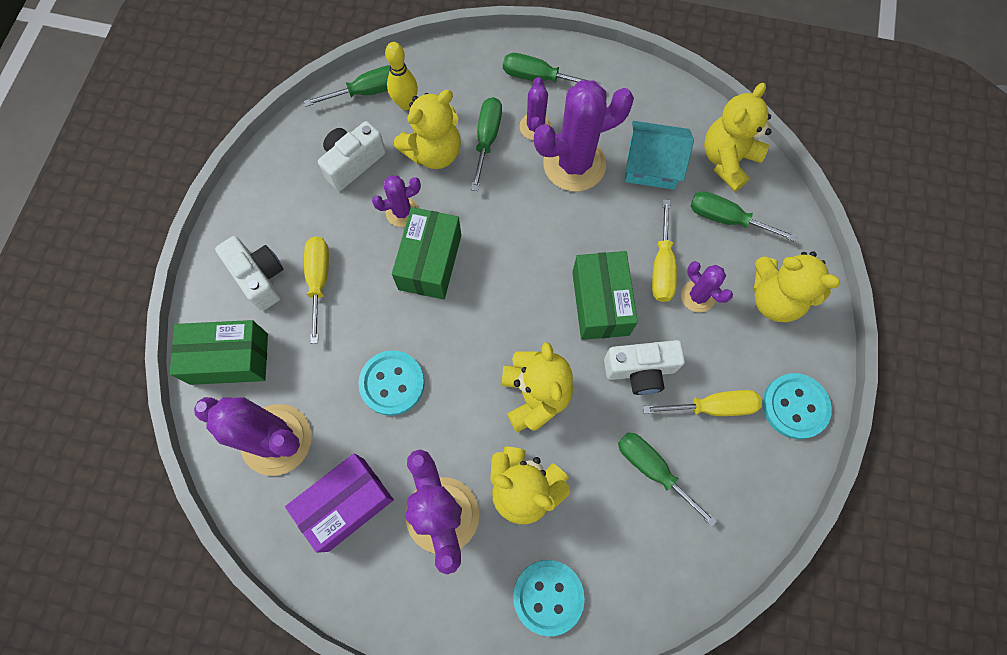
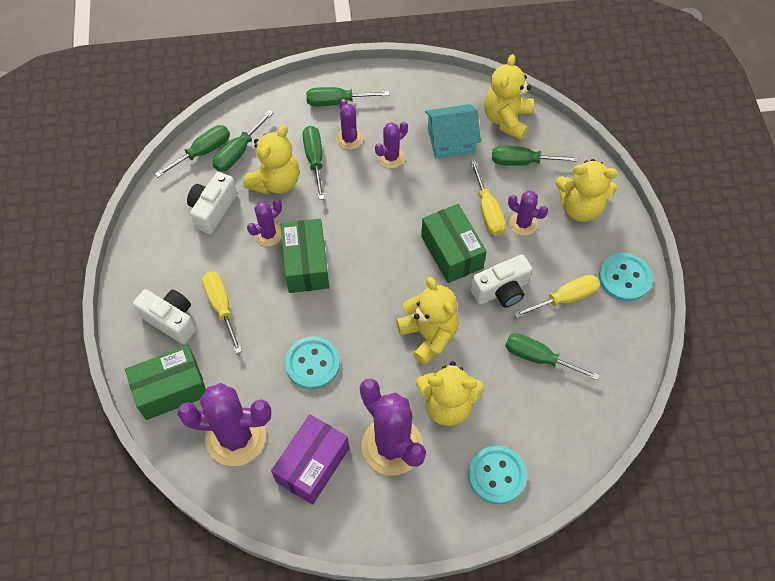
camera: 20 degrees left, 10 degrees down
yellow bowling pin [385,42,418,110] -> green screwdriver [213,110,273,172]
purple cactus [534,80,634,192] -> purple cactus [375,122,408,168], size x0.52

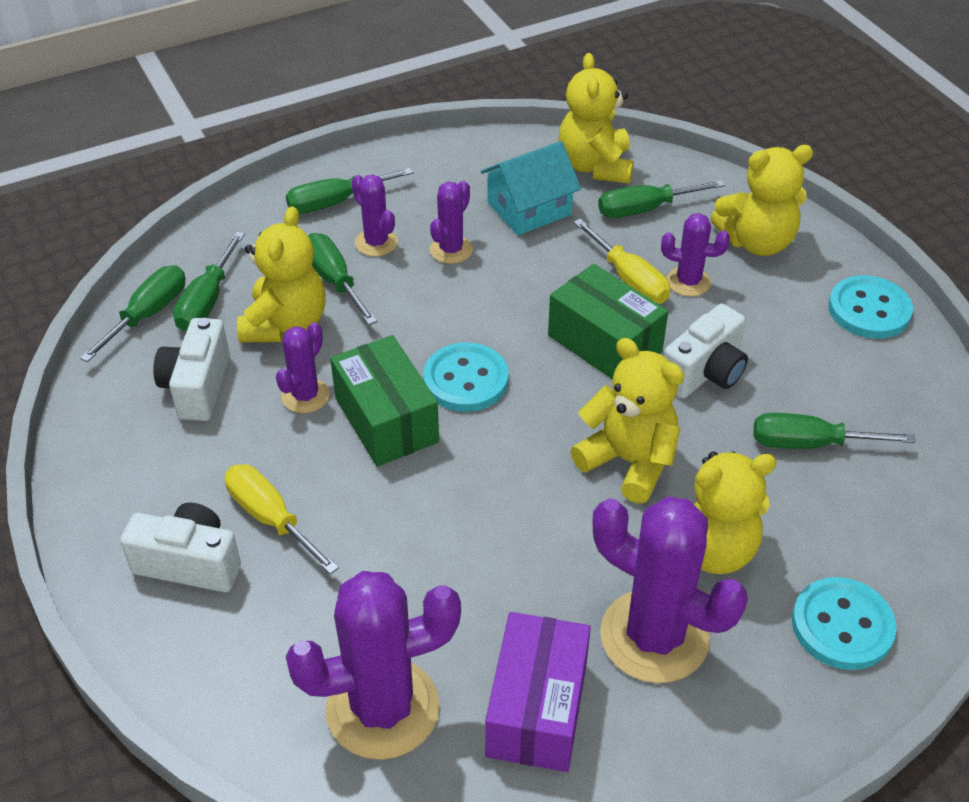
camera: 20 degrees left, 15 degrees down
green box [125,345,206,420] -> none
turquoise button [285,336,340,389] -> turquoise button moved to [423,342,509,412]
yellow screwdriver [514,275,600,318] -> none

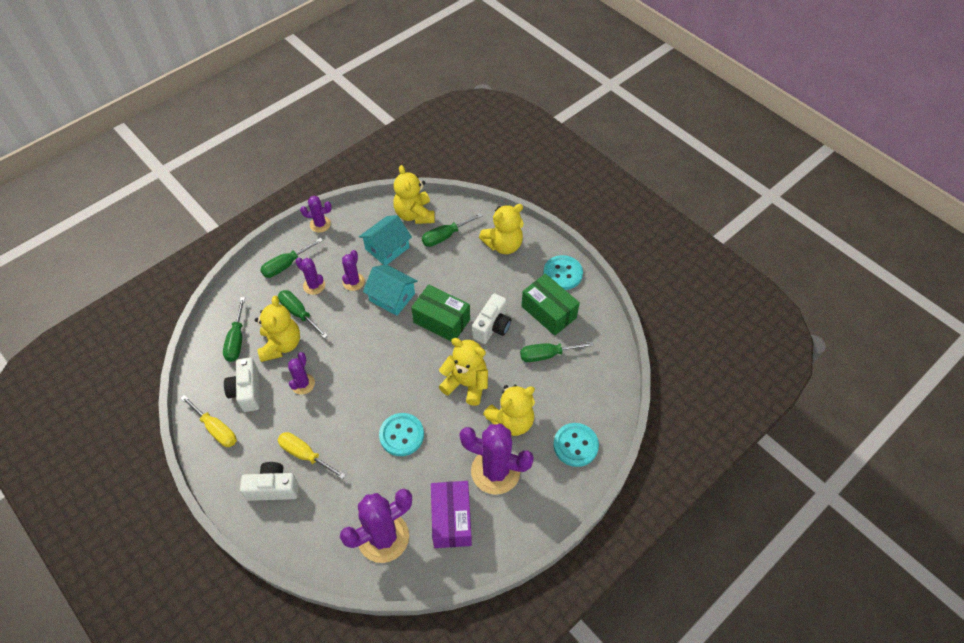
camera: 15 degrees left, 10 degrees up
green screwdriver [80,265,185,362] -> none
green box [330,335,439,467] -> green box moved to [522,274,580,336]
turquoise button [423,342,509,412] -> turquoise button moved to [379,413,424,456]
yellow screwdriver [573,219,670,304] -> yellow screwdriver moved to [180,395,237,447]
purple cactus [661,213,730,296] -> purple cactus moved to [300,196,332,233]
none -> turquoise house [363,264,418,316]

